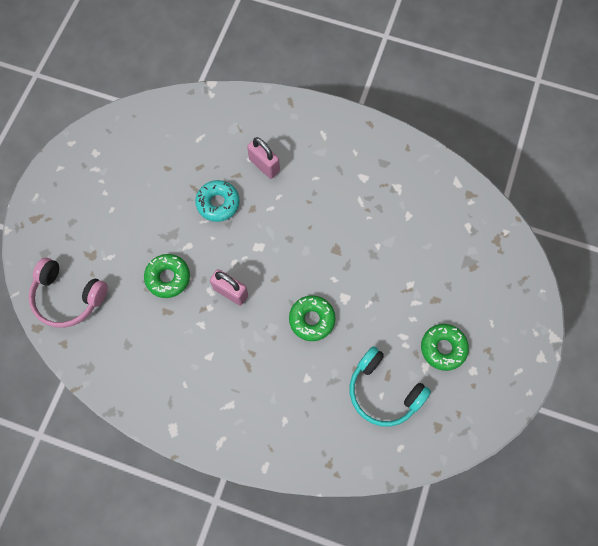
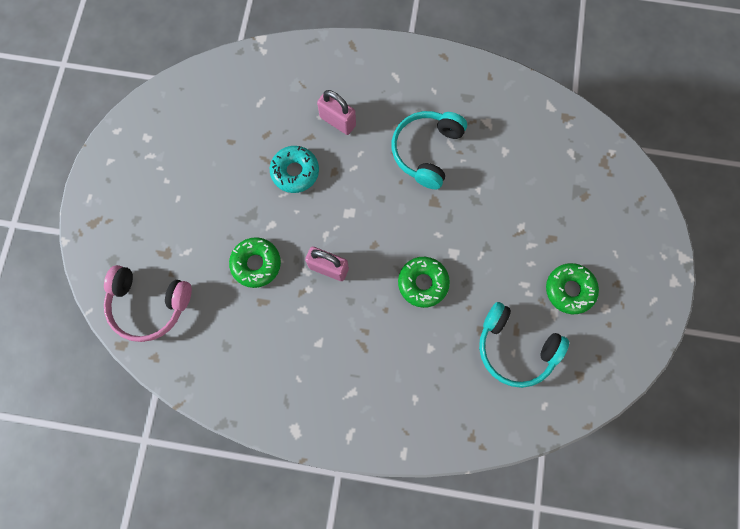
camera: 10 degrees left, 5 degrees up
none -> turquoise headphones [392,111,467,189]

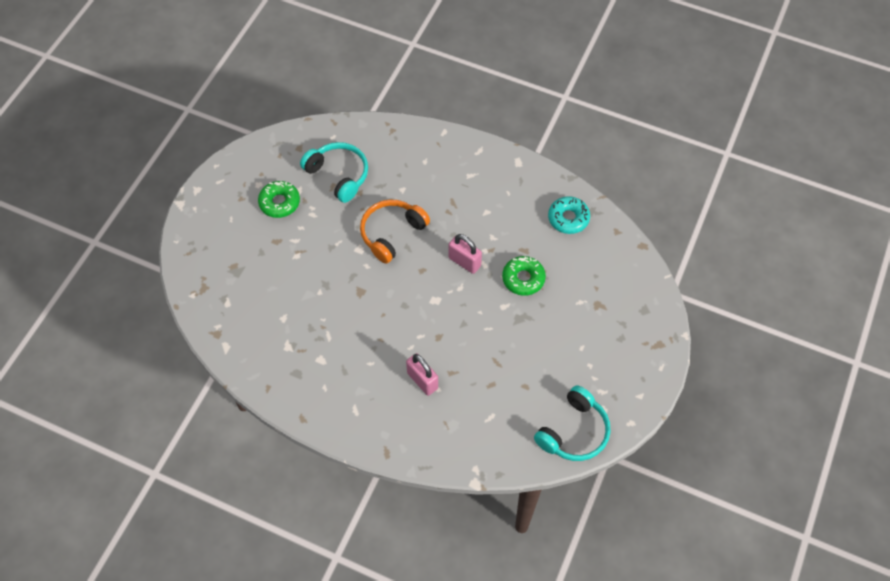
camera: 165 degrees left, 15 degrees down
pink headphones [104,265,192,342] -> none
turquoise donut [270,146,319,193] -> turquoise donut moved to [548,196,590,234]
turquoise headphones [392,111,467,189] -> turquoise headphones moved to [534,385,611,461]
green donut [398,257,450,308] -> orange headphones [360,200,430,264]

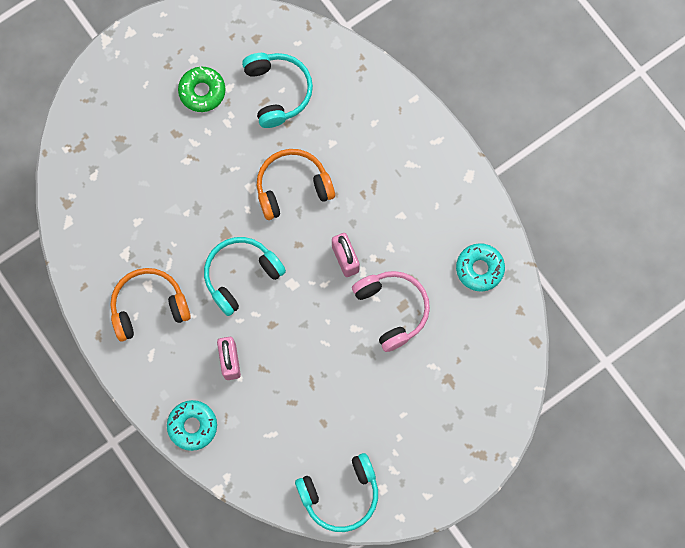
camera: 30 degrees right, 15 degrees up
green donut [502,256,546,296] -> pink headphones [352,271,430,352]
none -> orange headphones [110,268,191,342]
none -> turquoise donut [167,400,217,451]
none -> turquoise headphones [204,237,286,316]

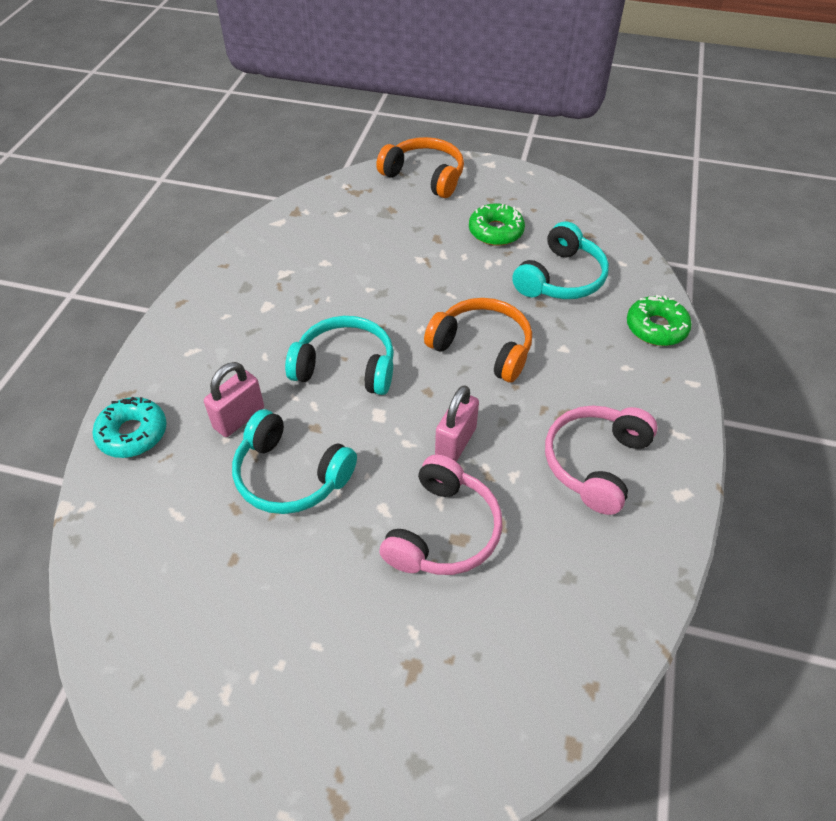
camera: 50 degrees right, 25 degrees down
orange headphones [110,268,191,342] -> orange headphones moved to [376,137,464,198]
turquoise headphones [295,453,378,532] -> turquoise headphones moved to [232,409,357,514]
turquoise donut [456,243,505,291] -> none
none -> pink headphones [545,405,658,515]
none -> green donut [627,295,692,346]

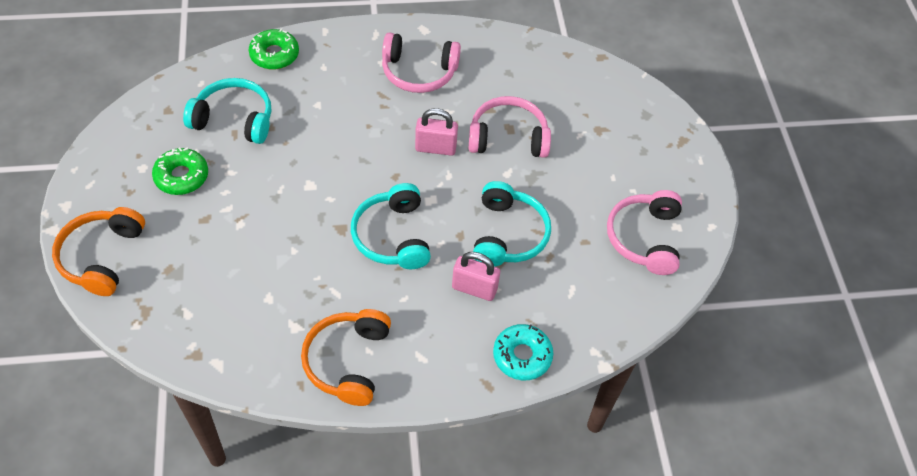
camera: 115 degrees left, 5 degrees up
orange headphones [424,298,532,382] -> orange headphones moved to [301,309,391,406]
none -> pink headphones [607,190,682,275]

